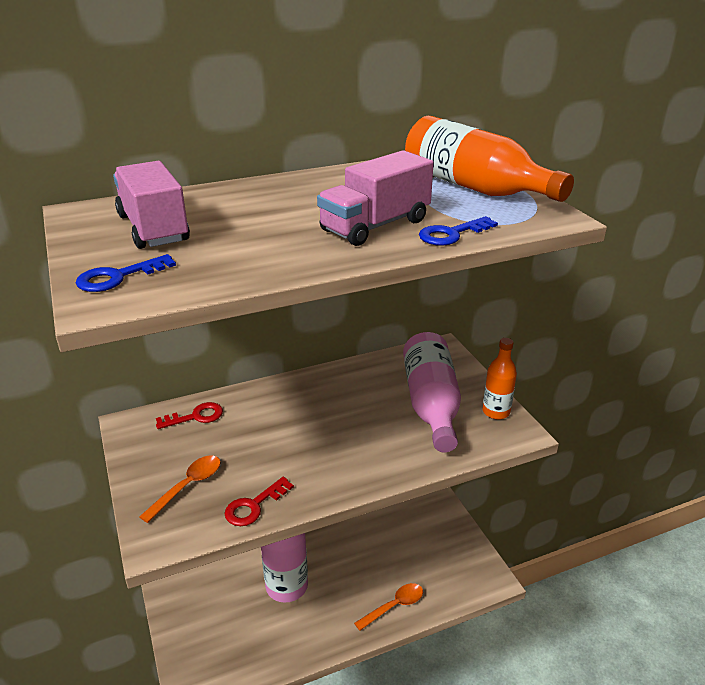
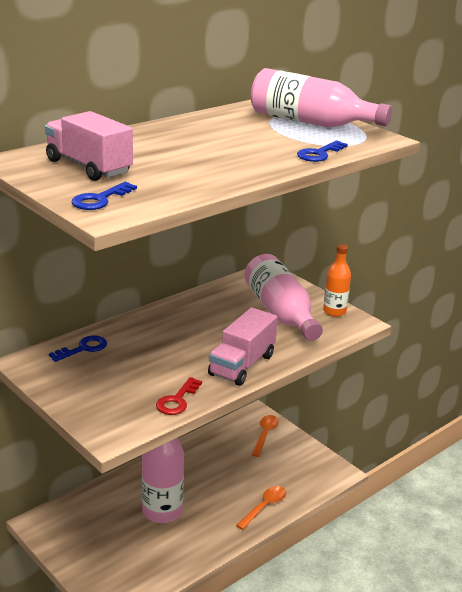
camera: 20 degrees left, 5 degrees down
orange spoon [139,456,221,523] -> orange spoon moved to [251,415,279,457]
red key [156,402,223,429] -> blue key [49,336,107,362]
pink truck [317,150,434,246] -> pink truck moved to [208,307,278,386]
orange bottle [405,116,574,202] -> pink bottle [251,68,392,127]

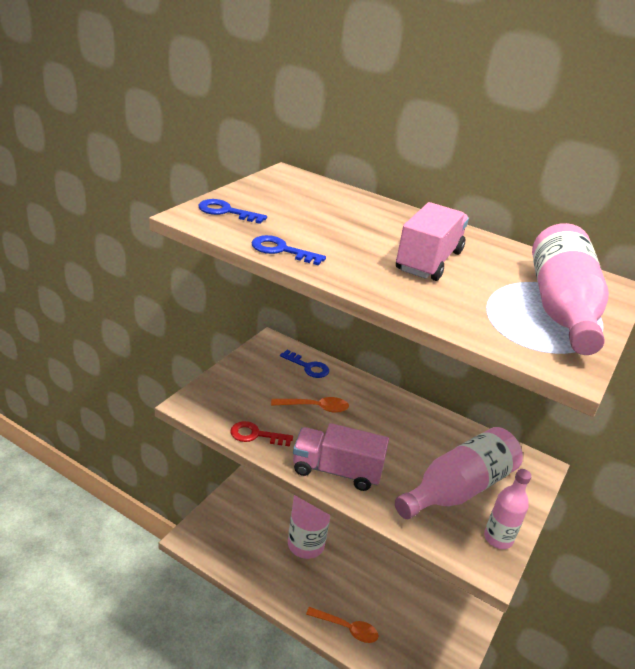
camera: 70 degrees right, 5 degrees up
pink truck [45,111,133,181] -> pink truck moved to [396,202,469,281]
orange spoon [251,415,279,457] -> orange spoon moved to [271,397,349,413]
blue key [297,140,348,162] -> blue key moved to [252,235,326,266]
orange bottle [323,244,351,317] -> pink bottle [484,469,531,549]

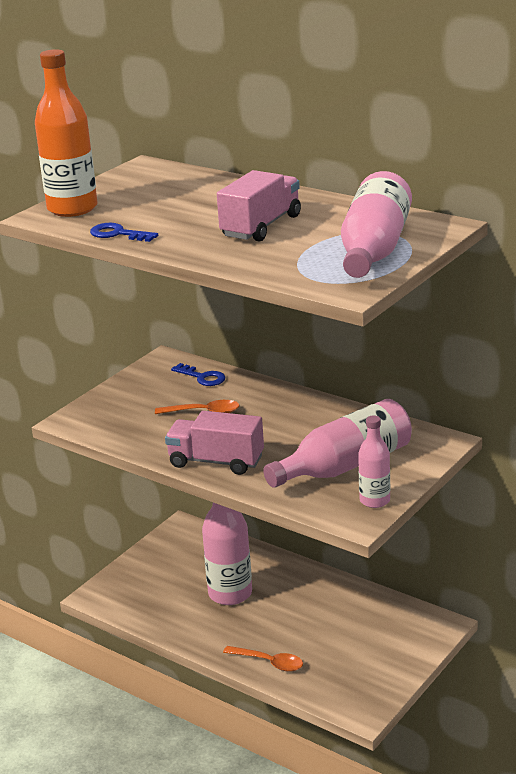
camera: 10 degrees right, 5 degrees down
blue key [198,199,267,224] -> orange bottle [35,49,98,217]
red key [231,421,293,447] -> none

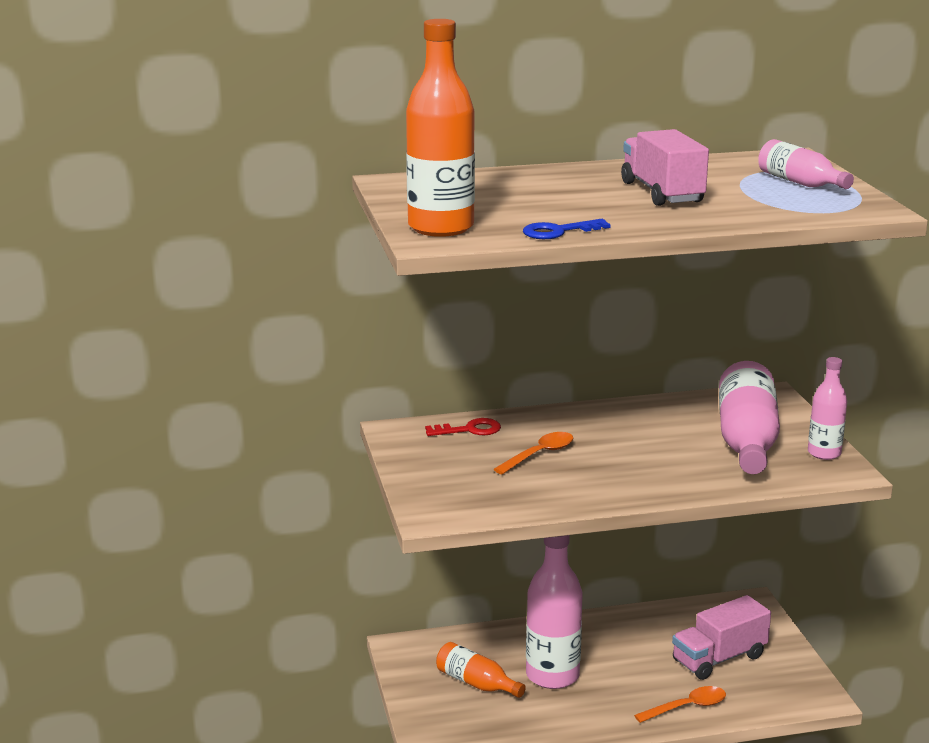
camera: 50 degrees left, 5 degrees down
pink truck [165,411,264,475] -> pink truck moved to [672,595,771,680]
blue key [171,363,225,386] -> red key [425,418,501,436]
pink bottle [341,171,412,278] -> pink bottle [758,139,854,189], size x0.57
none -> orange bottle [436,642,526,698]

